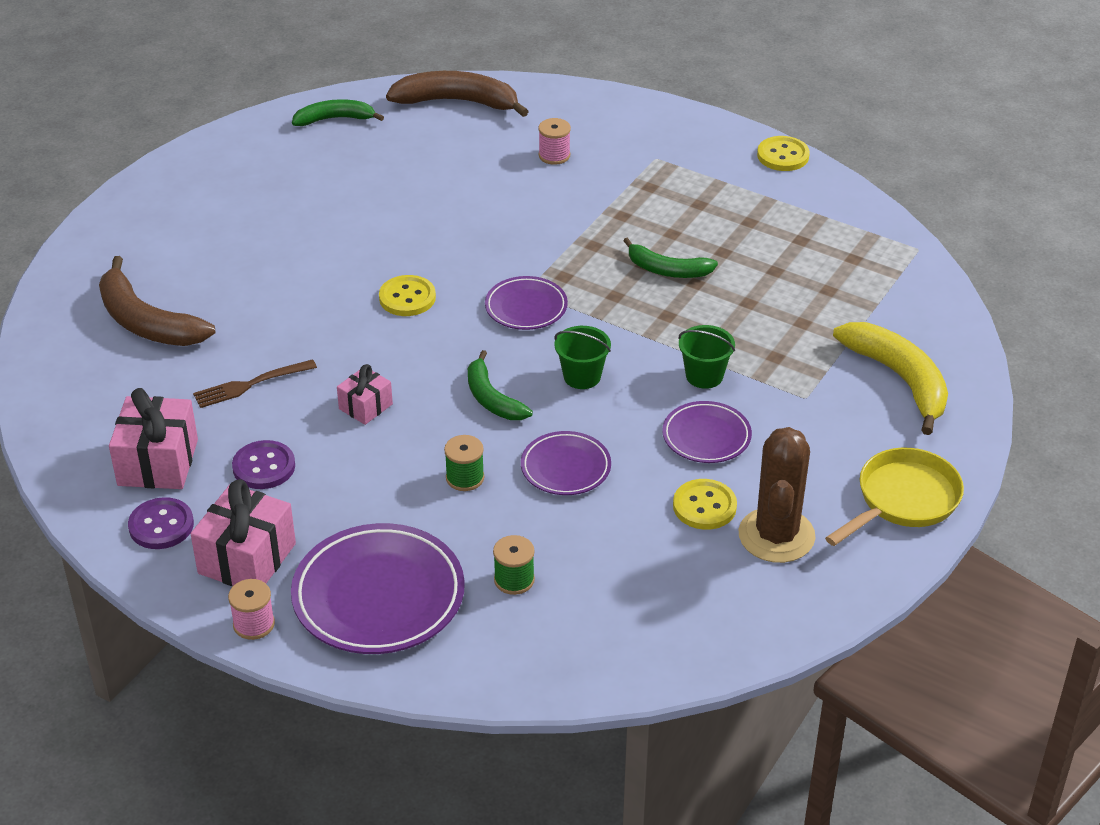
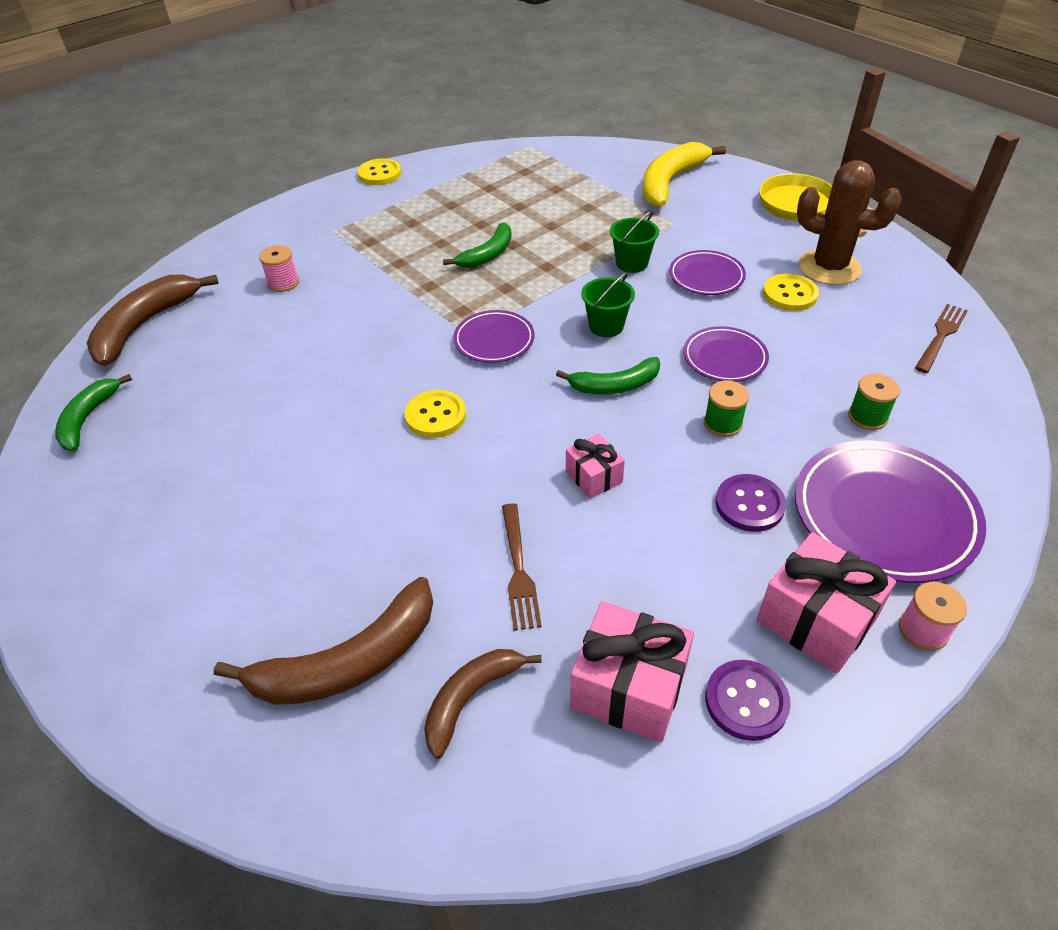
camera: 70 degrees left, 5 degrees up
purple button [232,440,295,489] -> purple button moved to [715,474,786,532]
yellow banana [833,322,948,435] -> yellow banana turned 45 degrees counterclockwise [642,142,726,207]
none -> brown banana [424,649,542,759]
none -> brown fork [915,304,968,373]

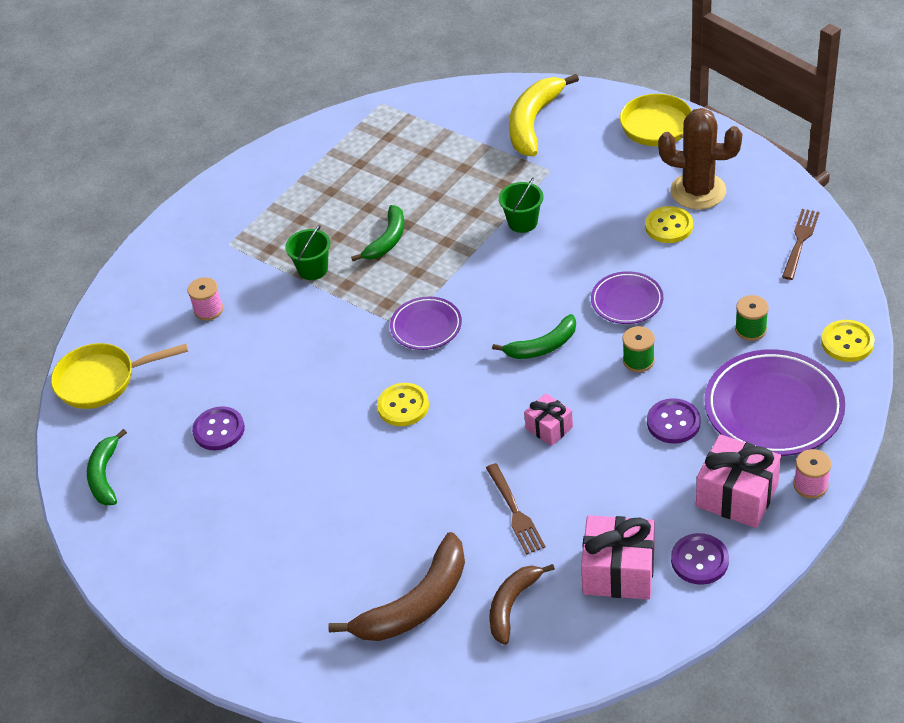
camera: 10 degrees left, 0 degrees up
brown banana [87,274,219,366] -> yellow pan [51,343,188,409]
yellow button [357,158,401,185] -> yellow button moved to [821,320,875,362]
green bucket [581,272,635,337] -> green bucket moved to [285,225,330,280]
purple plate [669,250,746,295] -> none
none -> purple button [192,406,245,450]

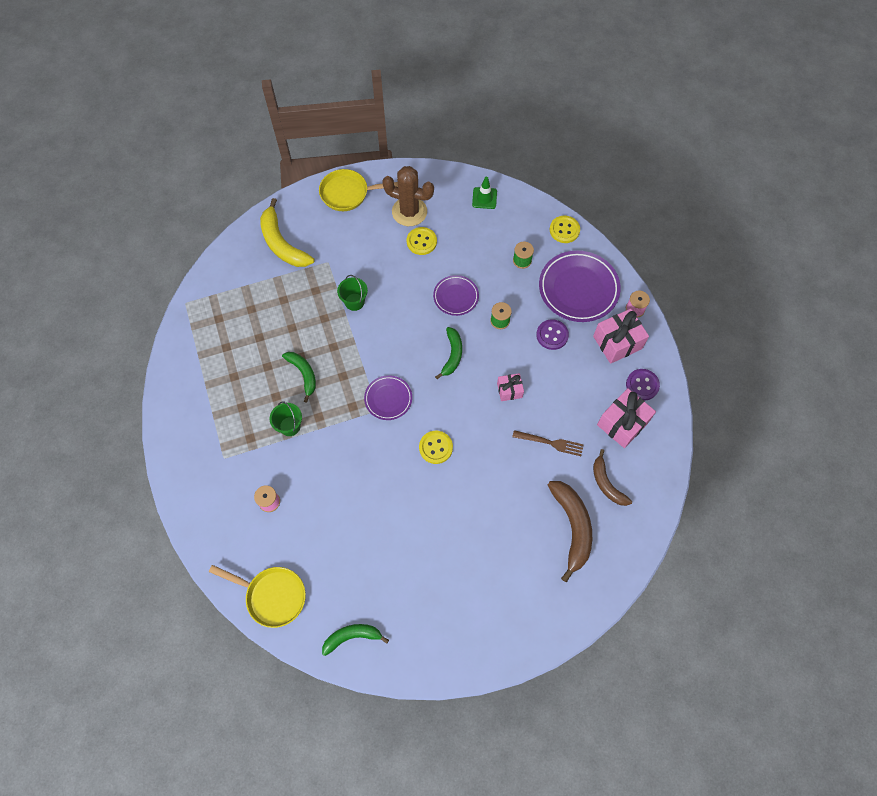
camera: 60 degrees left, 20 degrees up
yellow pan [51,343,188,409] -> yellow pan turned 90 degrees counterclockwise [209,565,306,628]
green banana [87,429,127,506] -> green banana turned 135 degrees clockwise [322,624,389,656]
purple button [192,406,245,450] -> none
brown cactus [658,108,742,209] -> brown cactus turned 60 degrees clockwise [382,166,434,226]
brown fork [782,209,820,280] -> green traffic cone [472,177,497,209]

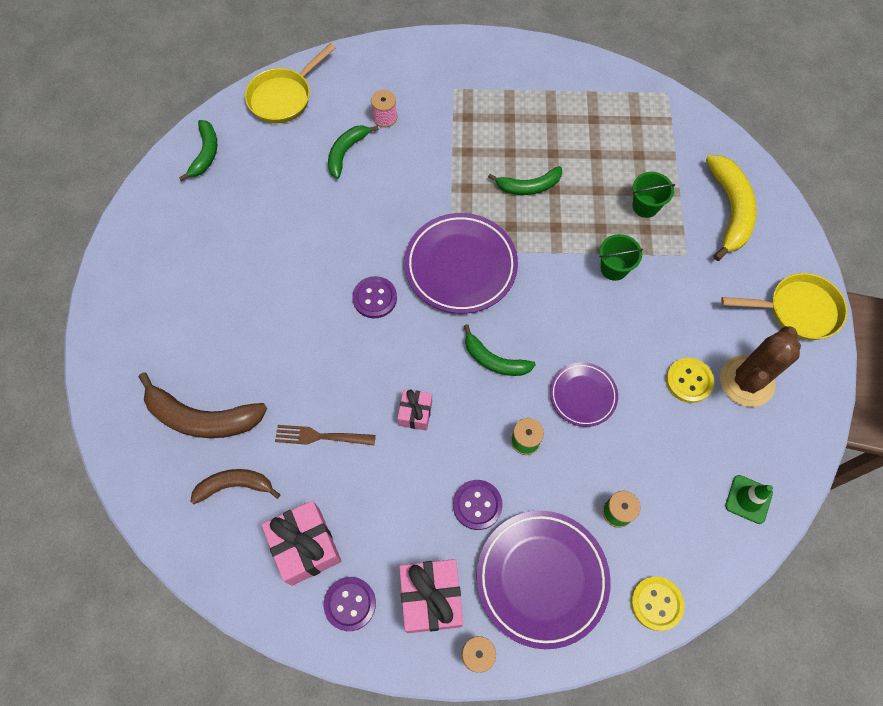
camera: 110 degrees right, 0 degrees up
yellow banana [260,198,314,267] -> yellow banana turned 105 degrees clockwise [706,155,757,261]
green bucket [270,401,302,436] -> green bucket moved to [632,172,675,218]
yellow pan [319,169,398,211] -> yellow pan turned 75 degrees clockwise [721,273,847,340]
purple plate [364,375,412,420] -> purple plate [404,213,518,314], size x1.78
yellow button [419,431,453,464] -> purple button [352,276,397,318]
brown fork [512,430,584,456] -> brown fork turned 60 degrees clockwise [275,425,376,446]
none -> green banana [328,125,379,179]

